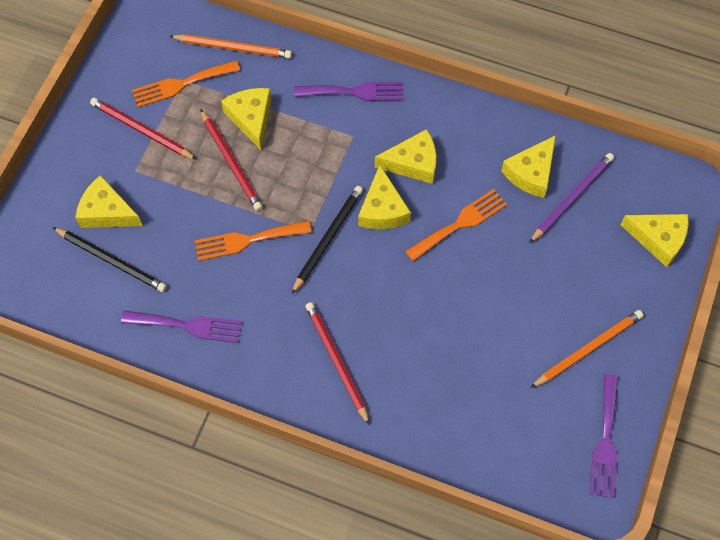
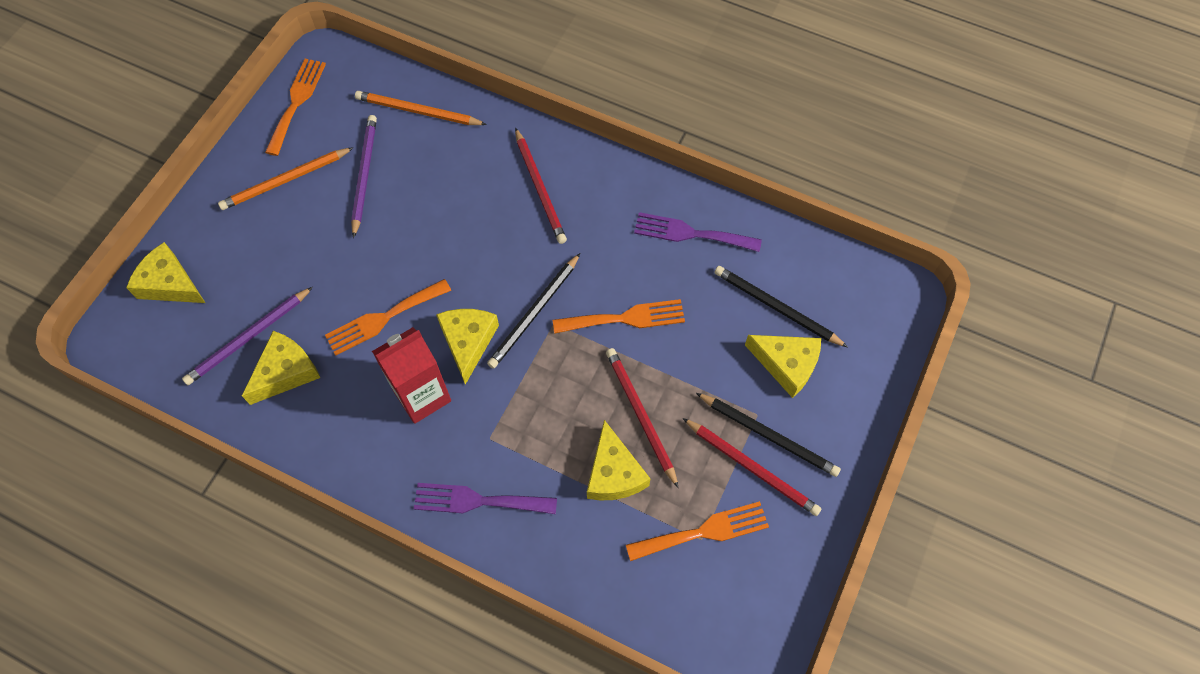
camera: 175 degrees left, 0 degrees up
orange pencil [170,34,292,58] -> orange pencil moved to [355,91,487,125]
yellow cheese [375,129,436,184] -> red carton [372,327,451,424]
purple fork [590,374,618,498] -> orange fork [265,59,326,156]
none -> purple pencil [351,115,377,238]
none -> black pencil [696,393,841,477]

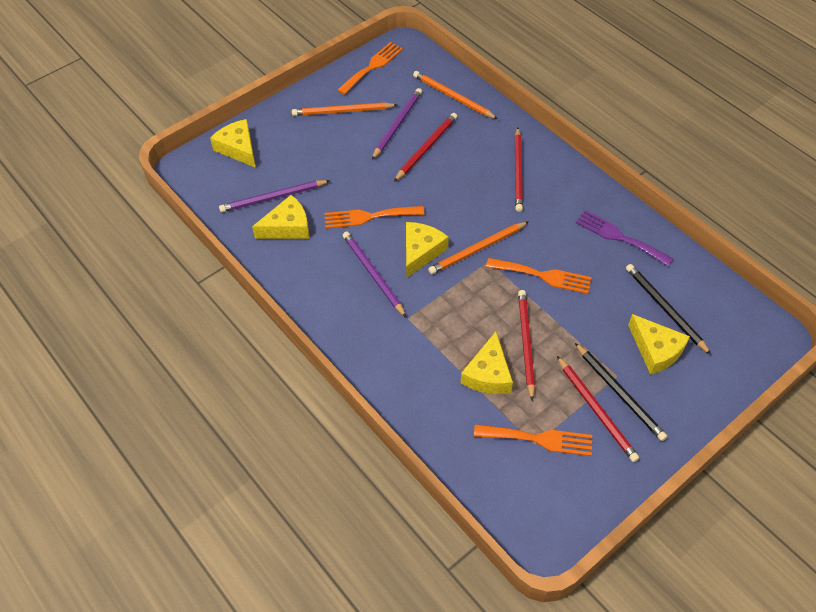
camera: 25 degrees right, 10 degrees down
red carton [372,327,451,424] -> purple pencil [343,232,406,317]
purple fork [414,483,557,514] -> none
black pencil [487,253,580,369] -> orange pencil [428,221,529,274]
none -> red pencil [394,113,457,182]

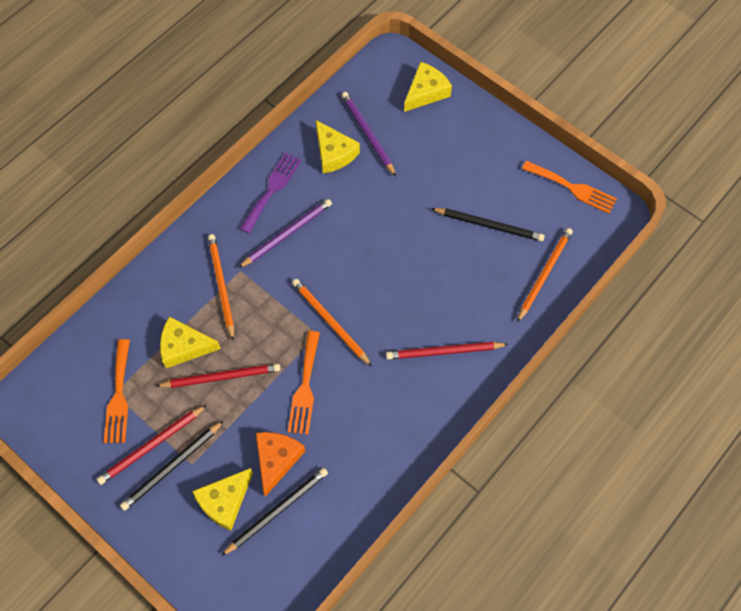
camera: 80 degrees right, 10 degrees up
orange pencil [292,102,397,116] -> orange pencil moved to [208,234,234,340]
orange fork [324,206,424,229] -> none
purple pencil [372,88,422,160] -> black pencil [431,208,545,242]
red pencil [394,113,457,182] -> none
yellow cheese [406,222,449,278] -> none
purple fork [576,210,673,266] -> purple fork moved to [240,153,302,233]
none -> orange cheese [256,432,305,497]

